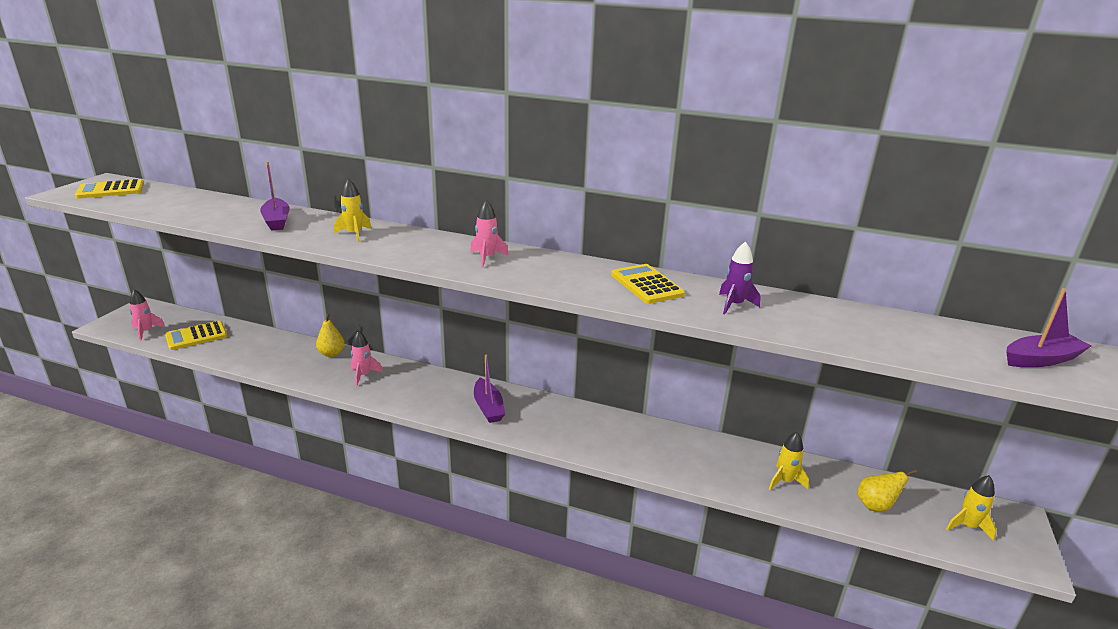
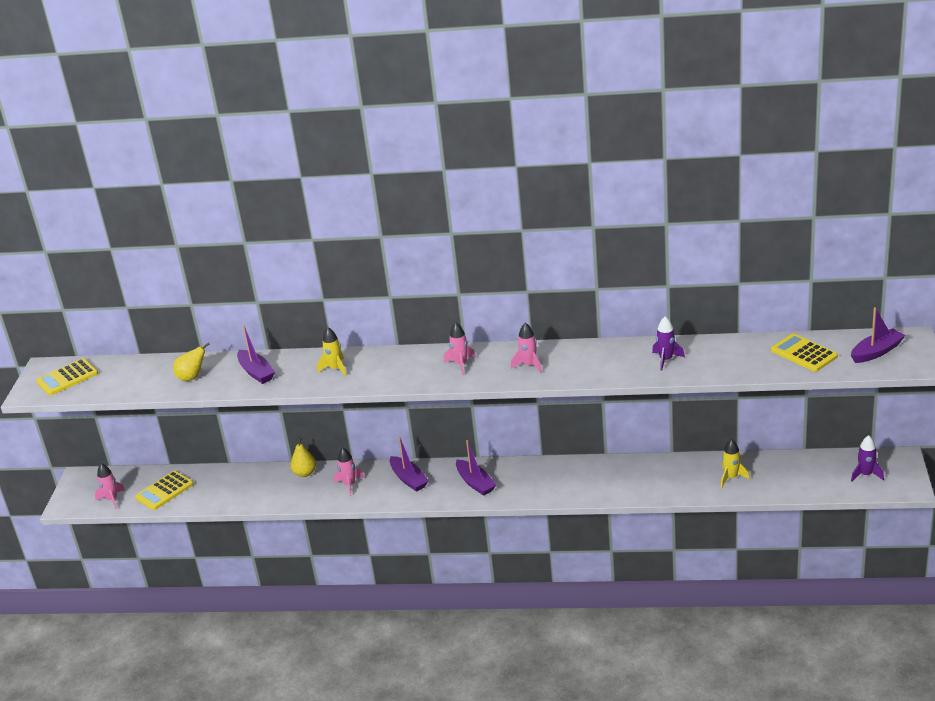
camera: 10 degrees left, 5 degrees up
yellow calculator [611,264,685,304] -> yellow calculator moved to [771,333,838,372]
yellow pear [857,469,917,512] -> yellow pear moved to [173,342,210,381]
yellow rocket [946,475,997,541] -> purple rocket [851,435,884,482]
none -> purple boat [390,436,429,492]
none -> pink rocket [511,323,542,373]

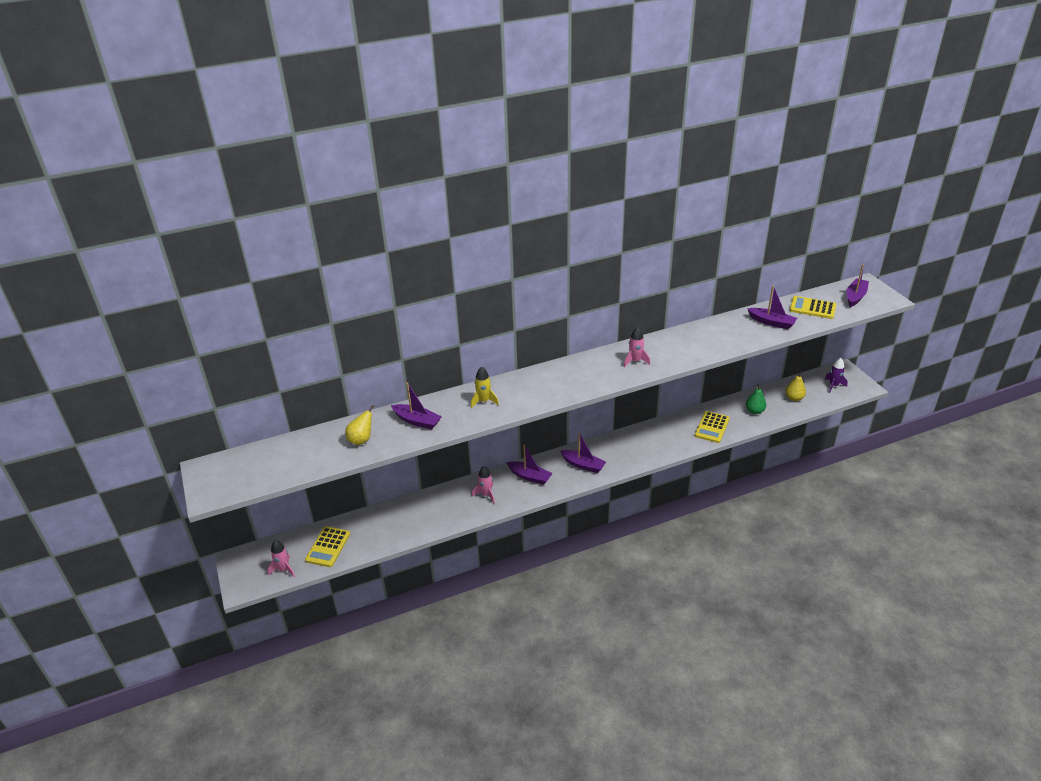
camera: 30 degrees left, 5 degrees up
yellow calculator [36,358,98,396] -> yellow calculator moved to [695,411,730,443]
yellow pear [290,438,316,477] -> yellow pear moved to [786,371,806,401]
pink rocket [444,322,476,375] -> none
purple rocket [652,317,685,371] -> none
yellow rocket [721,439,750,488] -> green pear [746,384,766,414]
none -> purple boat [747,286,797,329]

